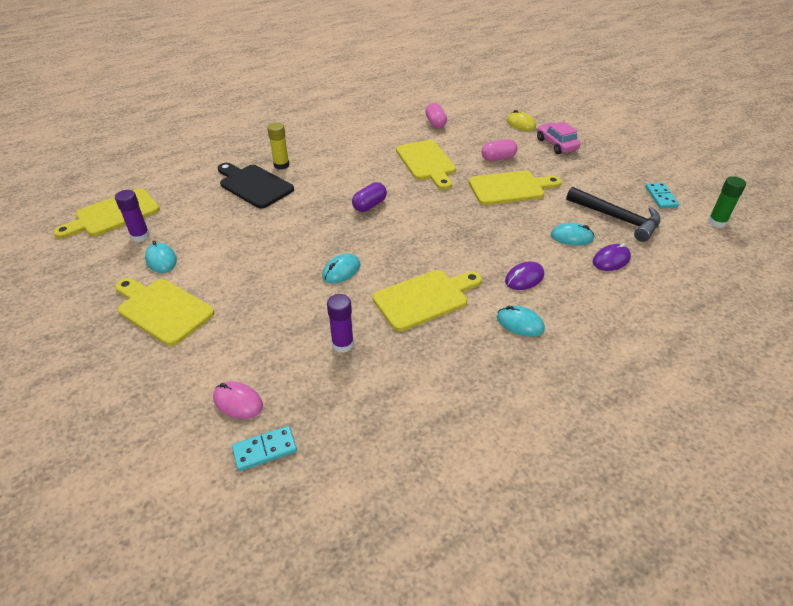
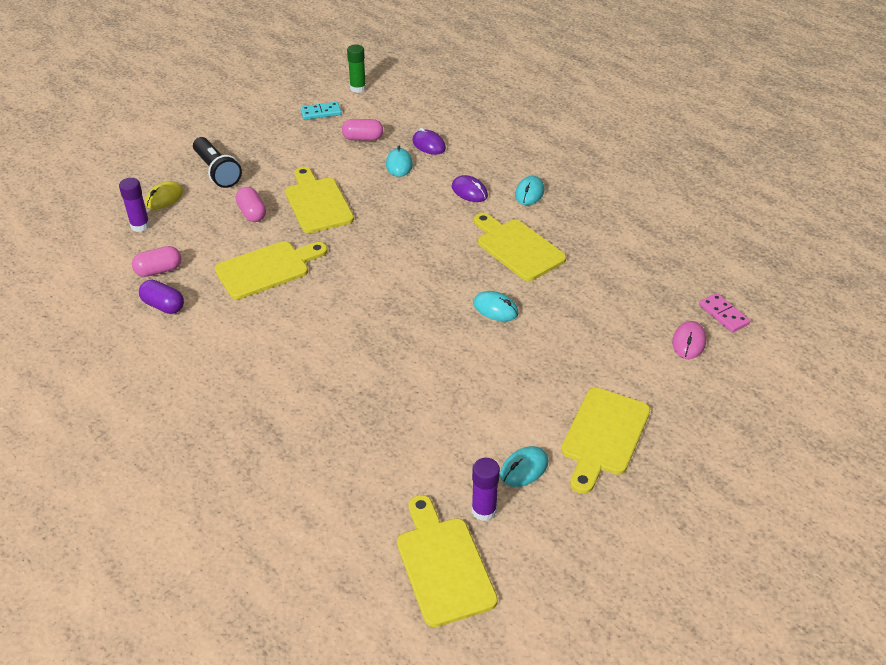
camera: 100 degrees left, 0 degrees up
yellow cutting board [53,188,160,239] -> yellow cutting board turned 150 degrees counterclockwise [397,495,498,627]
black cutting board [218,163,294,209] -> none
turquoise domino [232,426,297,471] -> pink domino [699,293,750,333]
yellow glue stick [267,122,289,170] -> none
purple glue stick [327,294,354,353] -> purple glue stick moved to [119,178,150,232]
purple capsule [352,182,387,212] -> purple capsule moved to [139,280,184,314]
pink car [537,121,581,154] -> black flashlight [193,137,242,188]
black hammer [566,187,661,242] -> pink capsule [342,119,383,141]

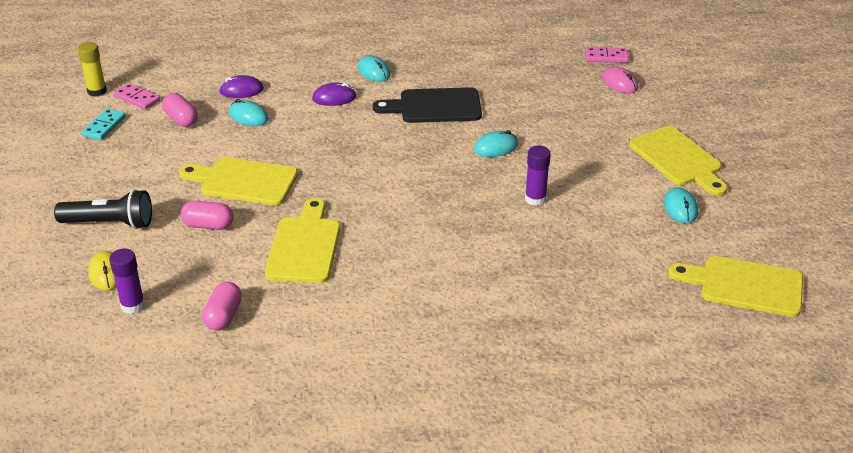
camera: 55 degrees left, 5 degrees down
purple capsule [139,280,184,314] -> none
pink capsule [342,119,383,141] -> pink capsule turned 75 degrees counterclockwise [162,93,198,127]
green glue stick [347,45,366,93] -> yellow glue stick [78,42,107,97]
purple glue stick [472,458,500,521] -> purple glue stick moved to [525,146,551,206]
yellow cutting board [474,213,566,281] -> black cutting board [373,87,482,123]
none -> pink domino [114,83,160,110]

